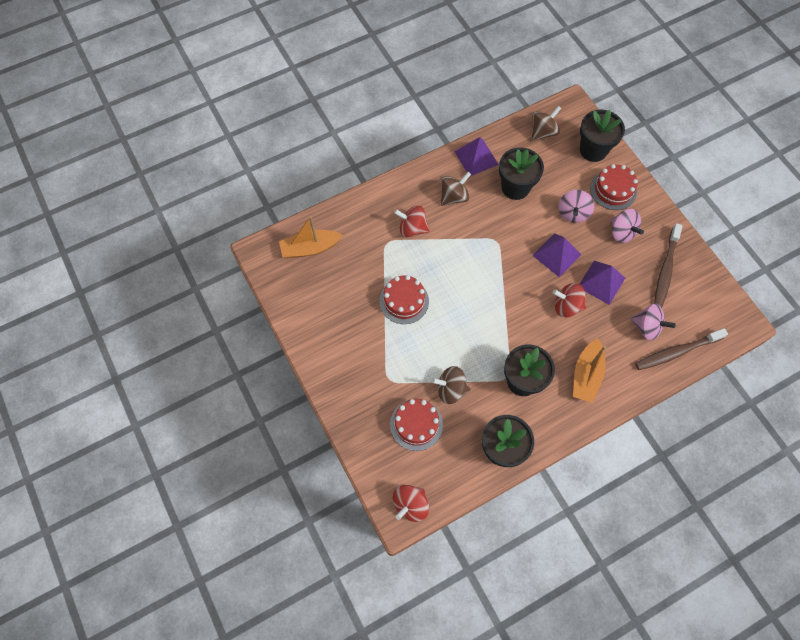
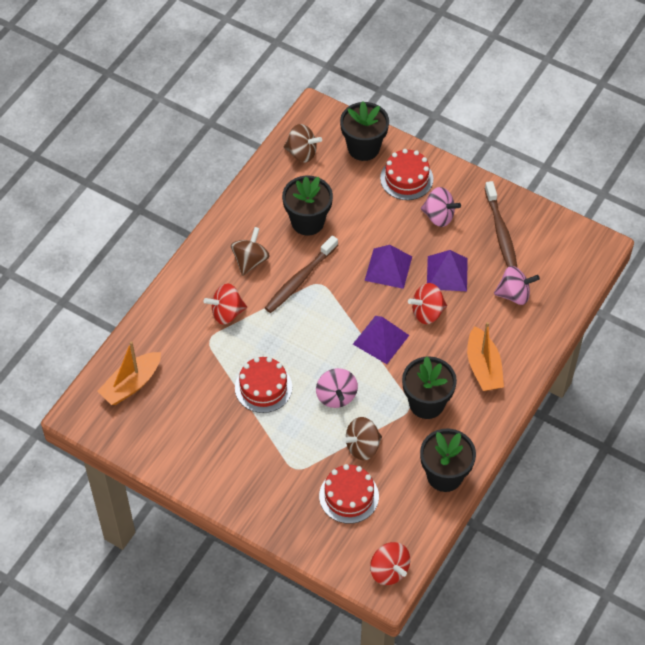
camera: 30 degrees left, 10 degrees down
red spinning top [393,485,429,522] -> red spinning top turned 45 degrees counterclockwise [370,542,410,585]
purple pyramid [454,137,499,176] -> purple pyramid moved to [353,316,409,364]
brown spinning top [531,106,561,141] -> brown spinning top turned 90 degrees clockwise [284,124,322,162]
pink spinning top [558,190,594,223] -> pink spinning top moved to [316,368,358,408]
brown toothbrush [635,328,728,370] -> brown toothbrush moved to [265,236,338,313]

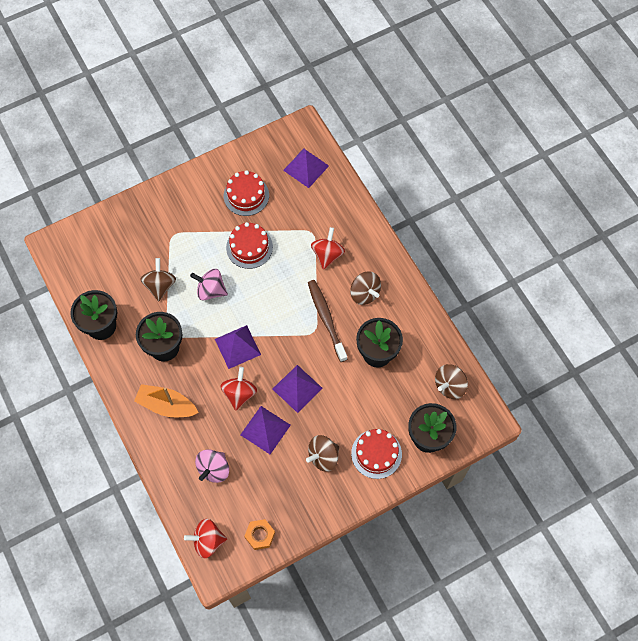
camera: 120 degrees right, 10 degrees up
orange boat [97,341,161,405] -> purple pyramid [283,148,329,188]
red cake [319,464,379,524] -> red cake moved to [224,170,269,216]
red spinning top [370,542,410,585] -> red spinning top moved to [184,519,227,558]
pink spinning top [421,187,461,227] -> brown spinning top [306,435,339,472]
brown toothbrush [484,181,517,267] -> none
none -> orange nut [244,519,275,550]

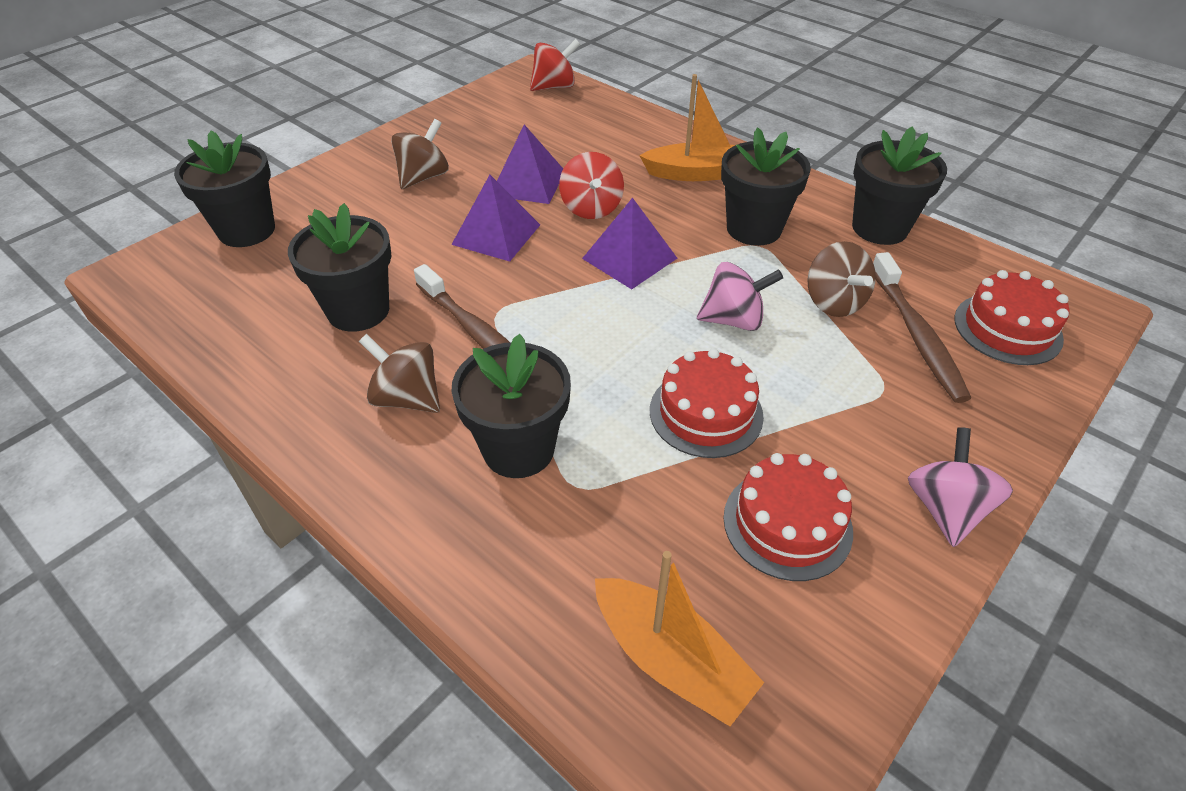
camera: 160 degrees right, 20 degrees down
pink spinning top [195,449,229,483] -> pink spinning top moved to [908,427,1013,547]
orange nut [244,519,275,550] -> none
purple pyramid [283,148,329,188] -> orange boat [595,551,764,726]
red spinning top [311,227,345,270] -> black flower pot [451,334,571,478]
red cake [351,429,402,479] -> red cake moved to [954,270,1069,365]
brown spinning top [435,364,468,399] -> none
none -> brown toothbrush [873,252,971,403]

